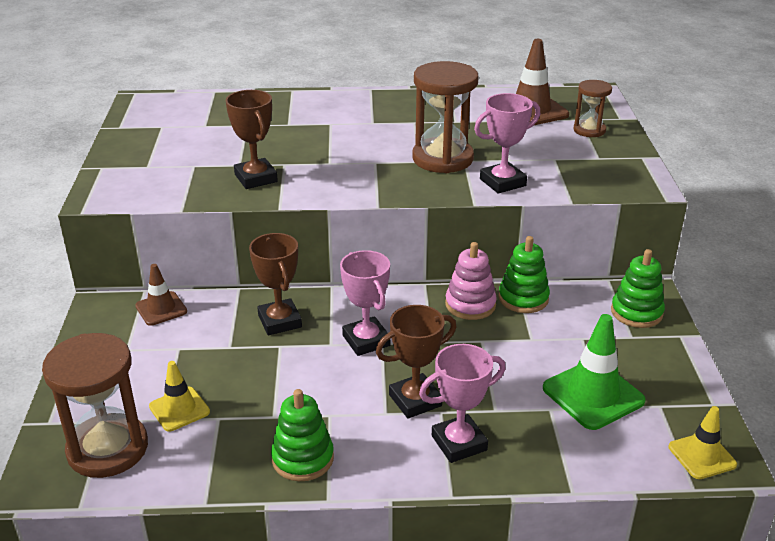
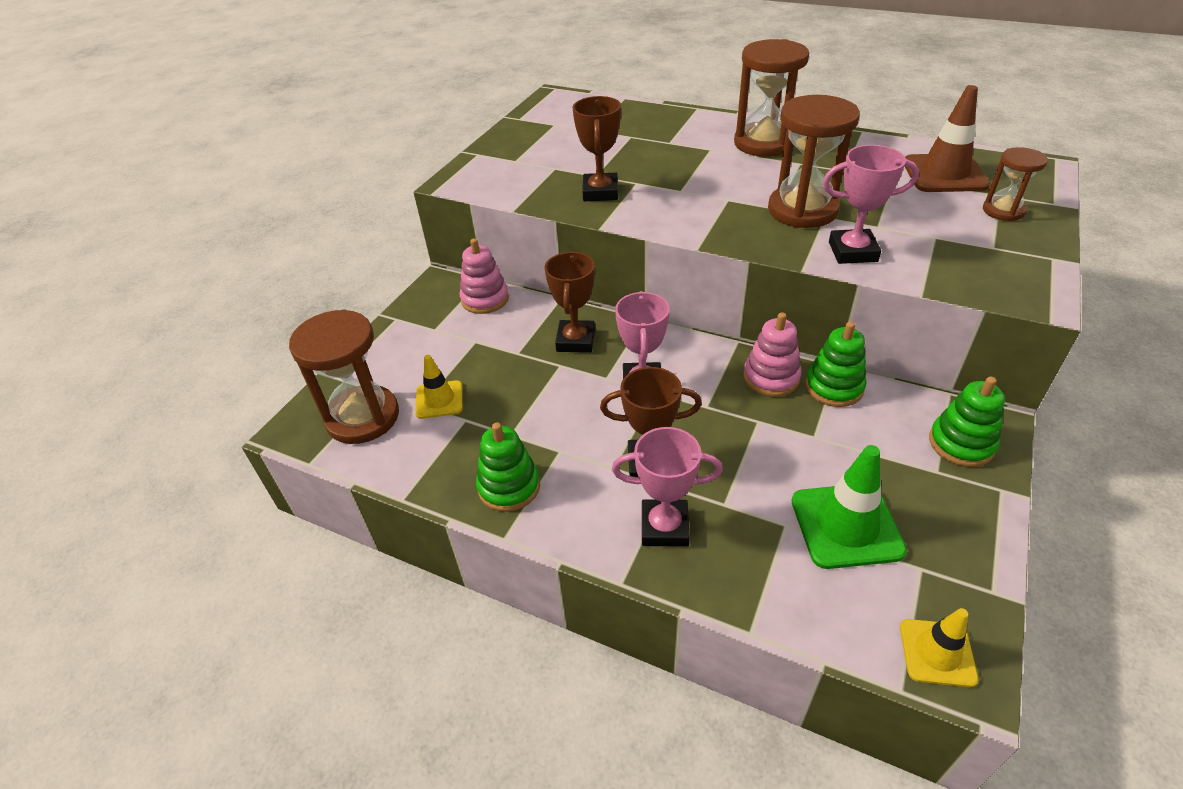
camera: 30 degrees right, 10 degrees up
brown traffic cone [135,264,187,326] -> pink stacking toy [459,238,509,314]
none -> brown hourglass [734,39,809,157]

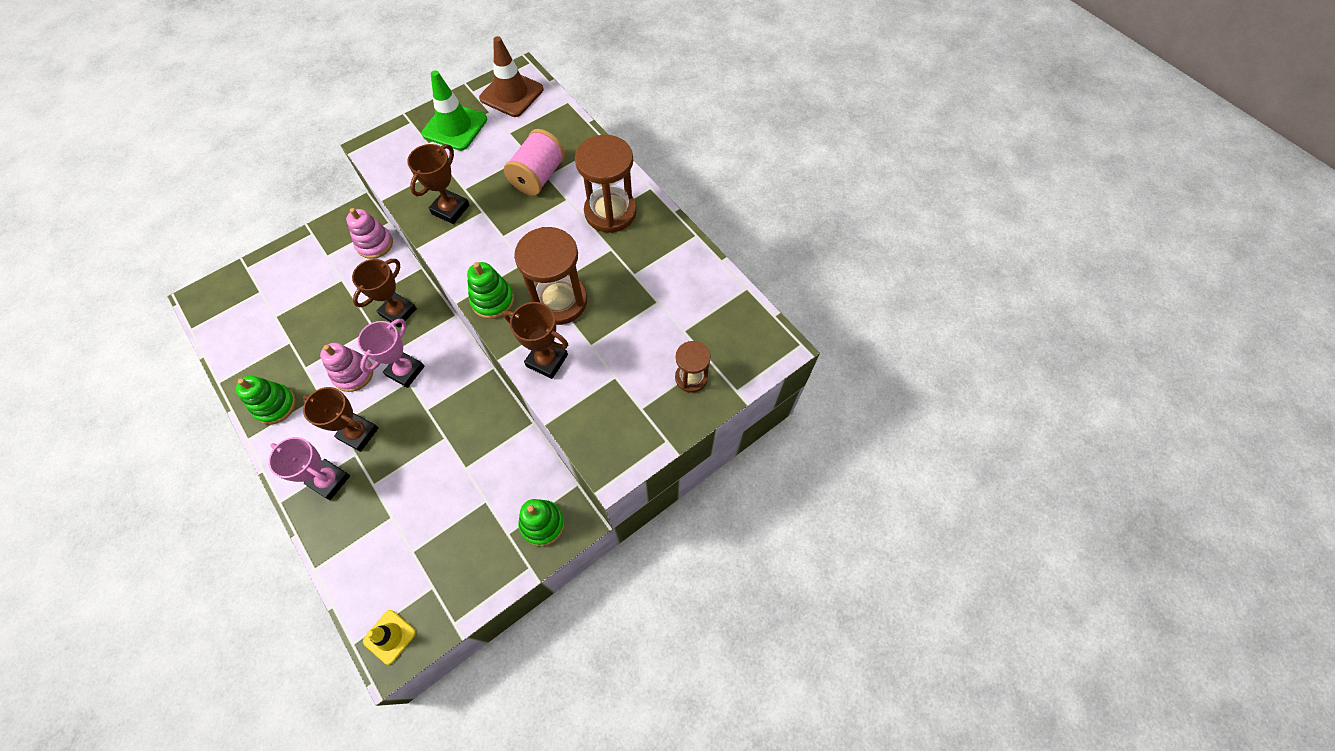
camera: 25 degrees right, 20 degrees up
brown hourglass [289,309,399,444] -> none
yellow traffic cone [415,355,463,419] -> none
pink stacking toy [743,312,802,397] -> pink stacking toy moved to [320,343,373,392]
green traffic cone [792,445,907,569] -> green traffic cone moved to [422,70,487,151]
green stacking toy [805,321,866,407] -> green stacking toy moved to [467,262,514,319]
pink trophy [823,145,919,264] -> brown trophy [504,302,568,379]
brown traffic cone [904,85,990,192] -> brown traffic cone moved to [479,36,543,117]
none -> pink spool [504,129,565,196]

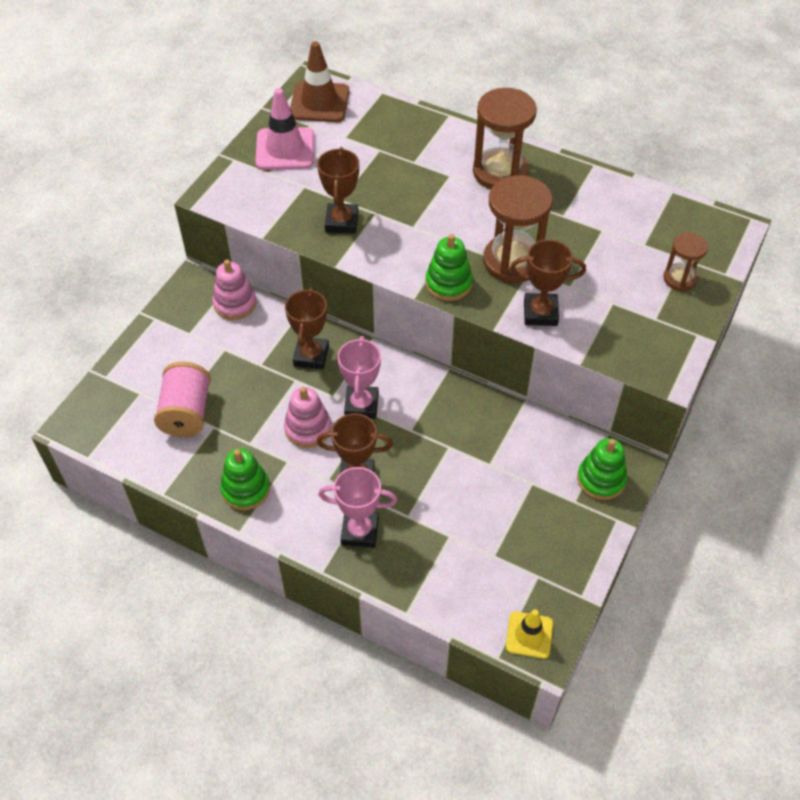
camera: 25 degrees left, 10 degrees down
green traffic cone [422,70,487,151] -> pink traffic cone [255,88,314,170]
pink spool [504,129,565,196] -> pink spool moved to [154,362,211,437]

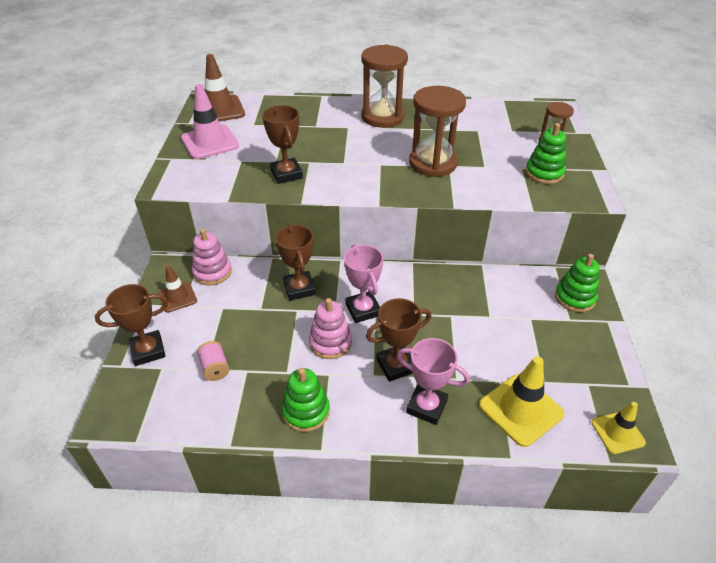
camera: 25 degrees left, 10 degrees down
pink spool [154,362,211,437] -> pink spool [197,341,230,381], size x0.55
pink trophy [318,467,398,548] -> pink trophy turned 45 degrees clockwise [397,338,470,425]
green stacking toy [426,234,473,301] -> green stacking toy moved to [525,123,566,184]
brown trophy [510,239,586,326] -> brown trophy moved to [95,284,168,366]
none -> brown traffic cone [158,266,197,313]
none -> yellow traffic cone [479,356,564,447]

